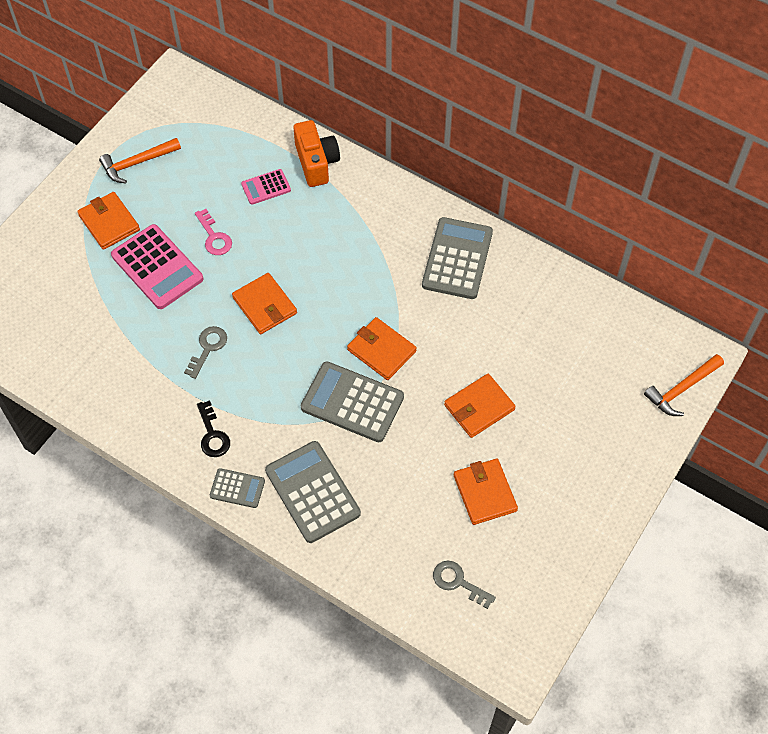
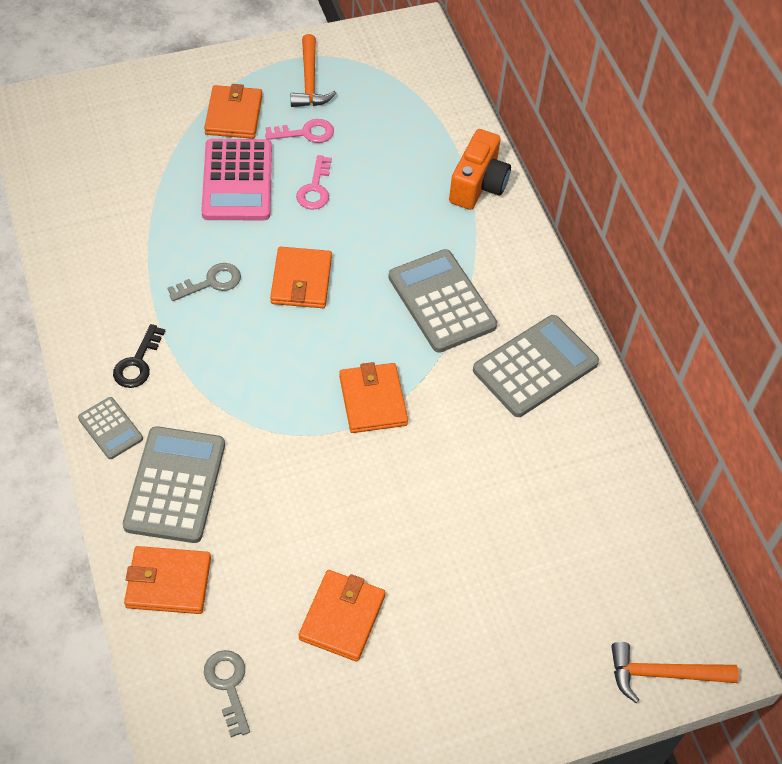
camera: 35 degrees right, 5 degrees down
orange hammer [99,138,181,183] -> orange hammer turned 105 degrees counterclockwise [291,34,337,107]
pink calculator [241,169,291,205] -> none
grey calculator [301,362,404,442] -> grey calculator moved to [388,249,497,353]
orange wallet [444,374,516,438] -> orange wallet moved to [124,546,211,614]
none -> pink key [265,119,334,143]

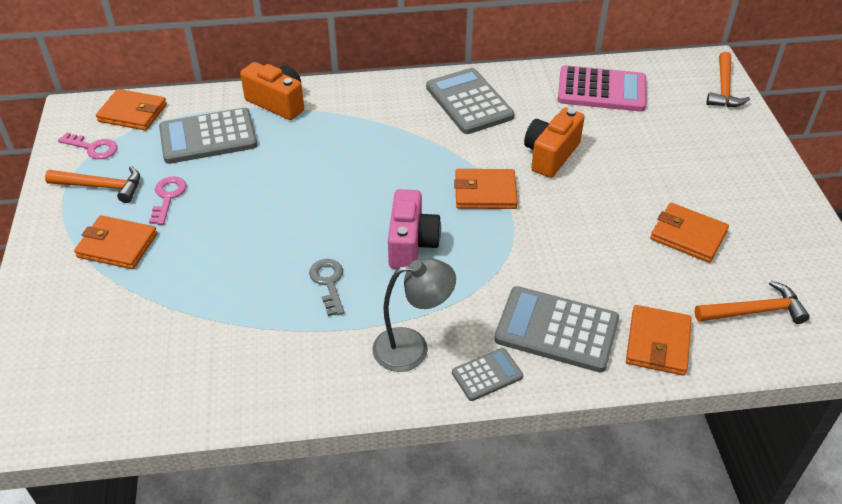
camera: 75 degrees left, 10 degrees down
black key [113,324,165,388] -> grey lamp [372,258,456,372]
pink calculator [201,139,272,220] -> pink calculator moved to [558,65,647,112]
grey key [204,650,250,737] -> orange hammer [695,281,810,324]
orange wallet [270,247,332,308] -> orange wallet moved to [96,89,167,130]
pink key [296,155,332,209] -> pink key moved to [58,132,117,159]
grey calculator [388,249,497,353] -> grey calculator moved to [159,108,257,164]
none -> pink camera [388,189,441,269]
none -> orange camera [524,108,585,178]

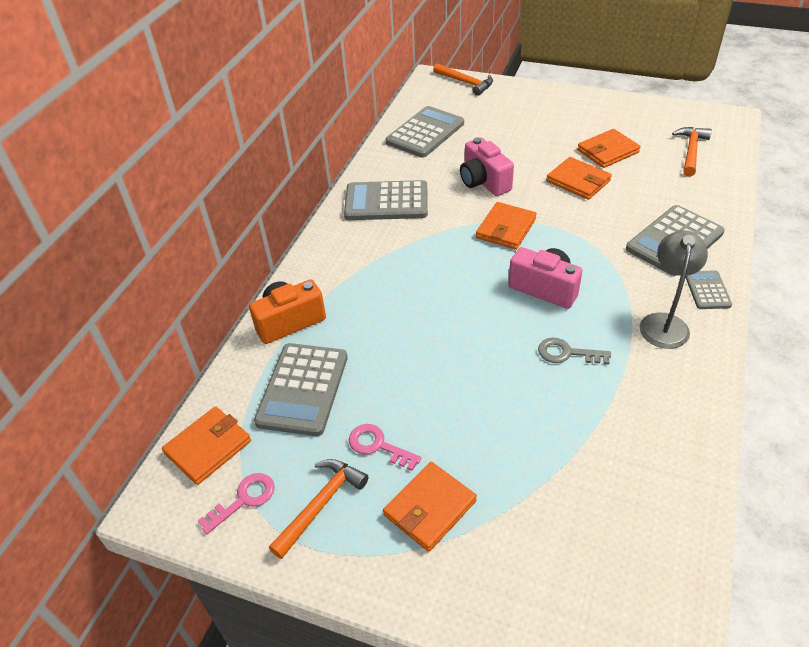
camera: 60 degrees left, 0 degrees up
orange camera [524,108,585,178] -> pink camera [460,137,514,196]
pink calculator [558,65,647,112] -> grey calculator [386,106,464,158]
orange wallet [626,305,692,376] -> orange wallet moved to [547,157,612,200]

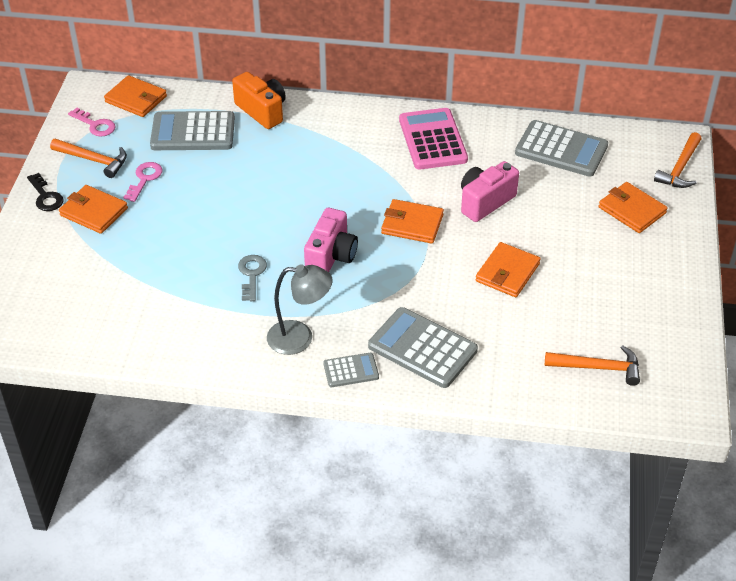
camera: 75 degrees right, 0 degrees up
grey calculator [344,180,428,220] -> pink calculator [399,108,468,170]
orange wallet [577,129,641,168] -> orange wallet moved to [599,182,668,233]
none -> black key [27,173,64,211]

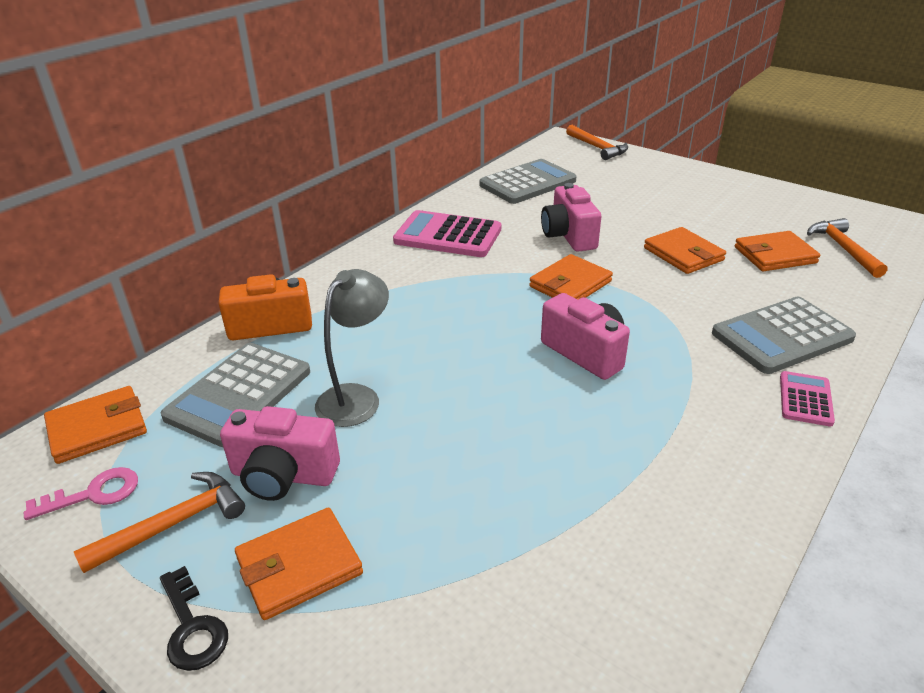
camera: 60 degrees left, 10 degrees down
black key [27,173,64,211] -> black key turned 60 degrees clockwise [160,566,228,671]
pink key [123,162,162,202] -> pink camera [220,406,340,501]
grey key [238,255,267,301] -> none
grey lamp [267,264,333,355] -> grey lamp moved to [315,269,389,427]
grey calculator [323,353,379,387] -> pink calculator [780,371,835,427]
orange hammer [545,346,640,386] -> orange hammer turned 45 degrees counterclockwise [807,218,888,278]
orange wallet [599,182,668,233] -> orange wallet moved to [735,231,820,271]

